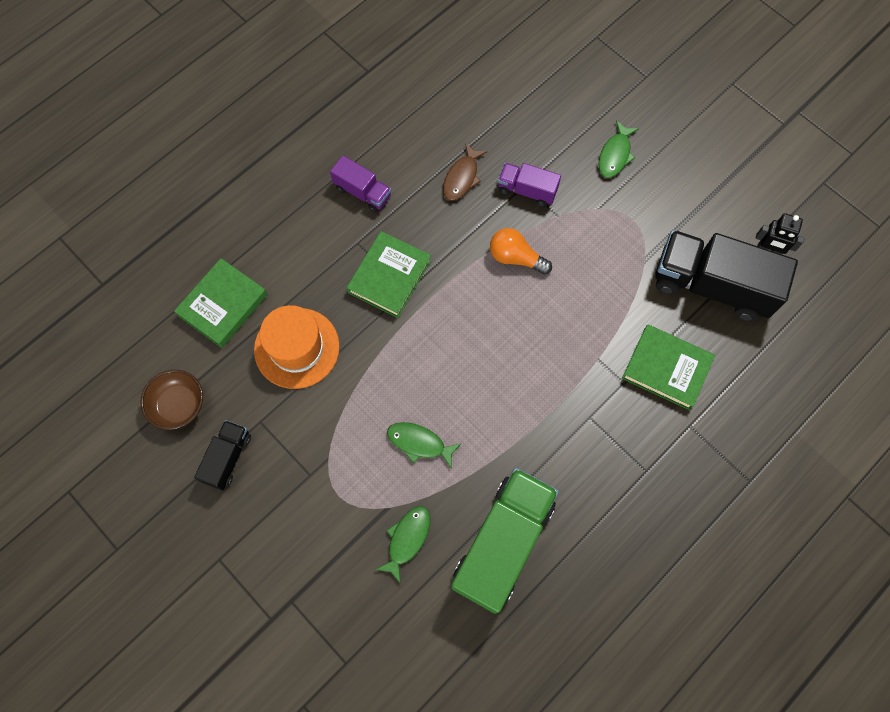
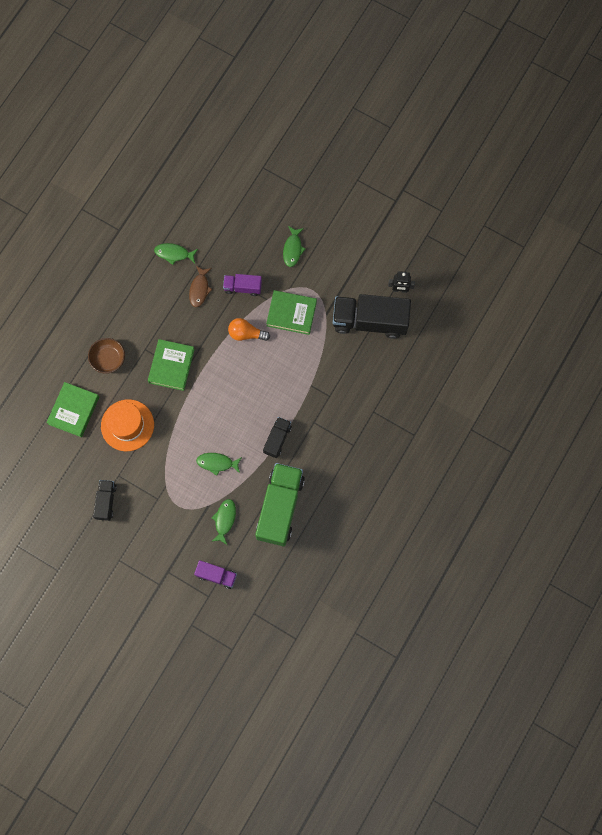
camera: 15 degrees left, 5 degrees up
brown bowl [140,370,203,430] -> brown bowl moved to [88,338,125,374]
purple truck [330,155,391,213] -> purple truck moved to [194,560,237,589]
green book [622,325,715,410] -> green book moved to [266,290,317,335]
none -> green fish [154,243,198,265]
none -> black truck [263,417,292,458]

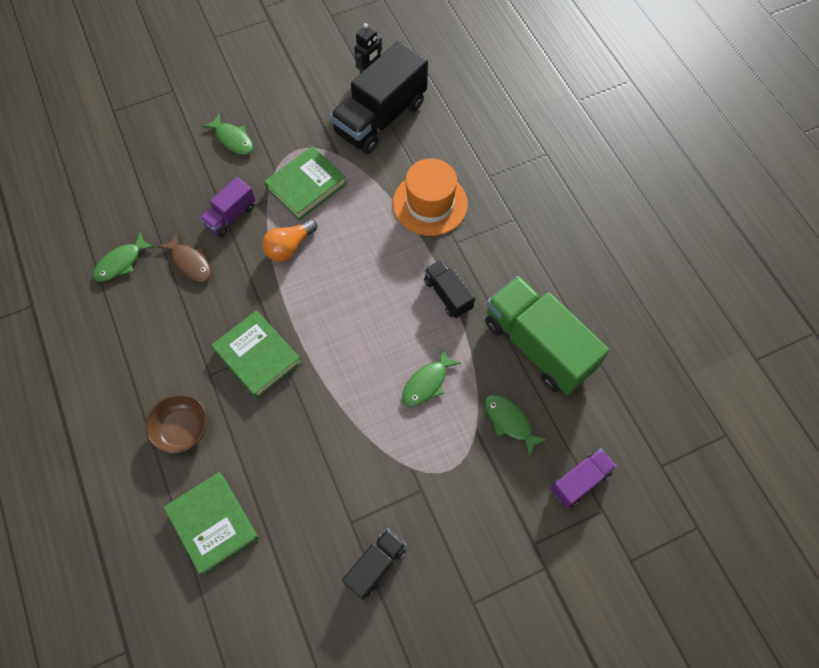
camera: 55 degrees left, 10 degrees down
black truck [93,480,117,521] -> black truck turned 90 degrees clockwise [342,529,406,600]
orange hat [101,399,154,451] -> orange hat moved to [393,159,468,236]

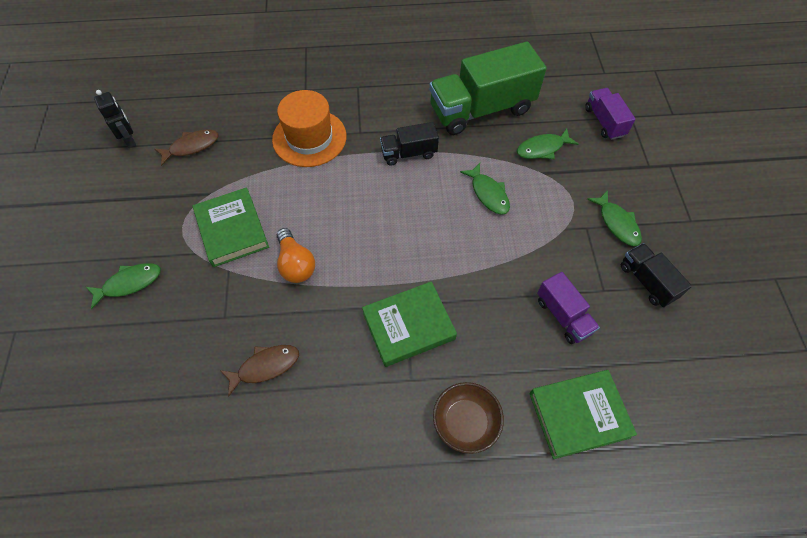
camera: 70 degrees left, 5 degrees down
green fish [93,232,155,281] -> green fish moved to [587,190,642,246]
purple truck [199,177,255,237] -> purple truck moved to [537,272,600,344]
black truck [330,41,428,154] -> brown fish [155,130,219,166]

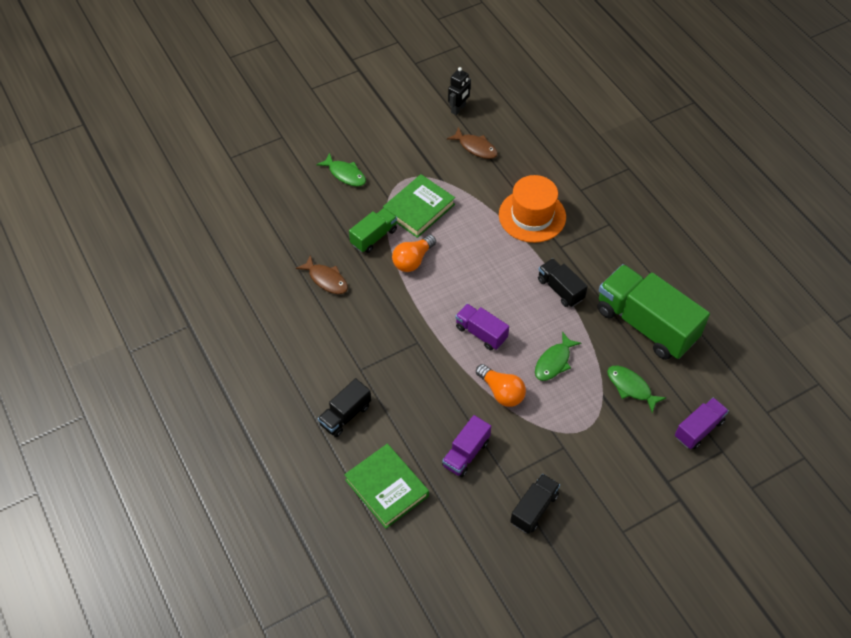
camera: 65 degrees right, 5 degrees down
green book [362,281,457,367] -> none
brown bowl [433,382,504,454] -> black truck [318,378,371,437]
green fish [587,190,642,246] -> none
none -> green truck [349,208,397,253]
none -> purple truck [455,304,509,351]
none -> orange light bulb [476,364,526,407]

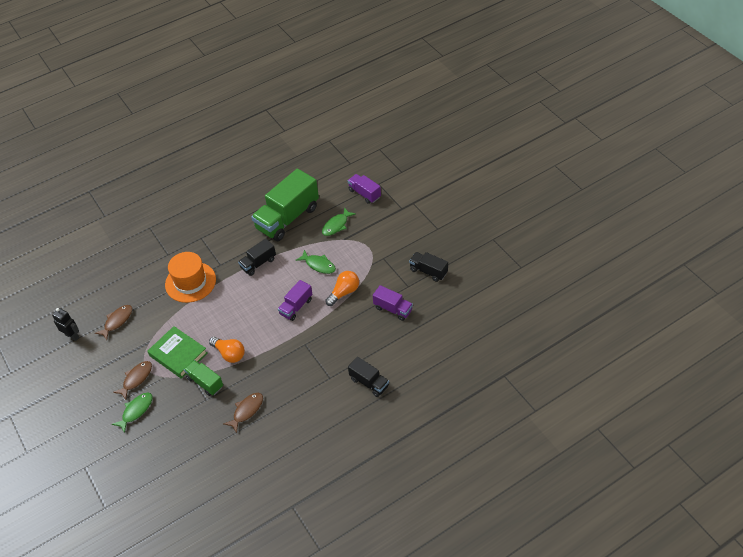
camera: 90 degrees left, 5 degrees down
green book [344,444,429,529] -> none
none -> brown fish [113,361,152,400]

